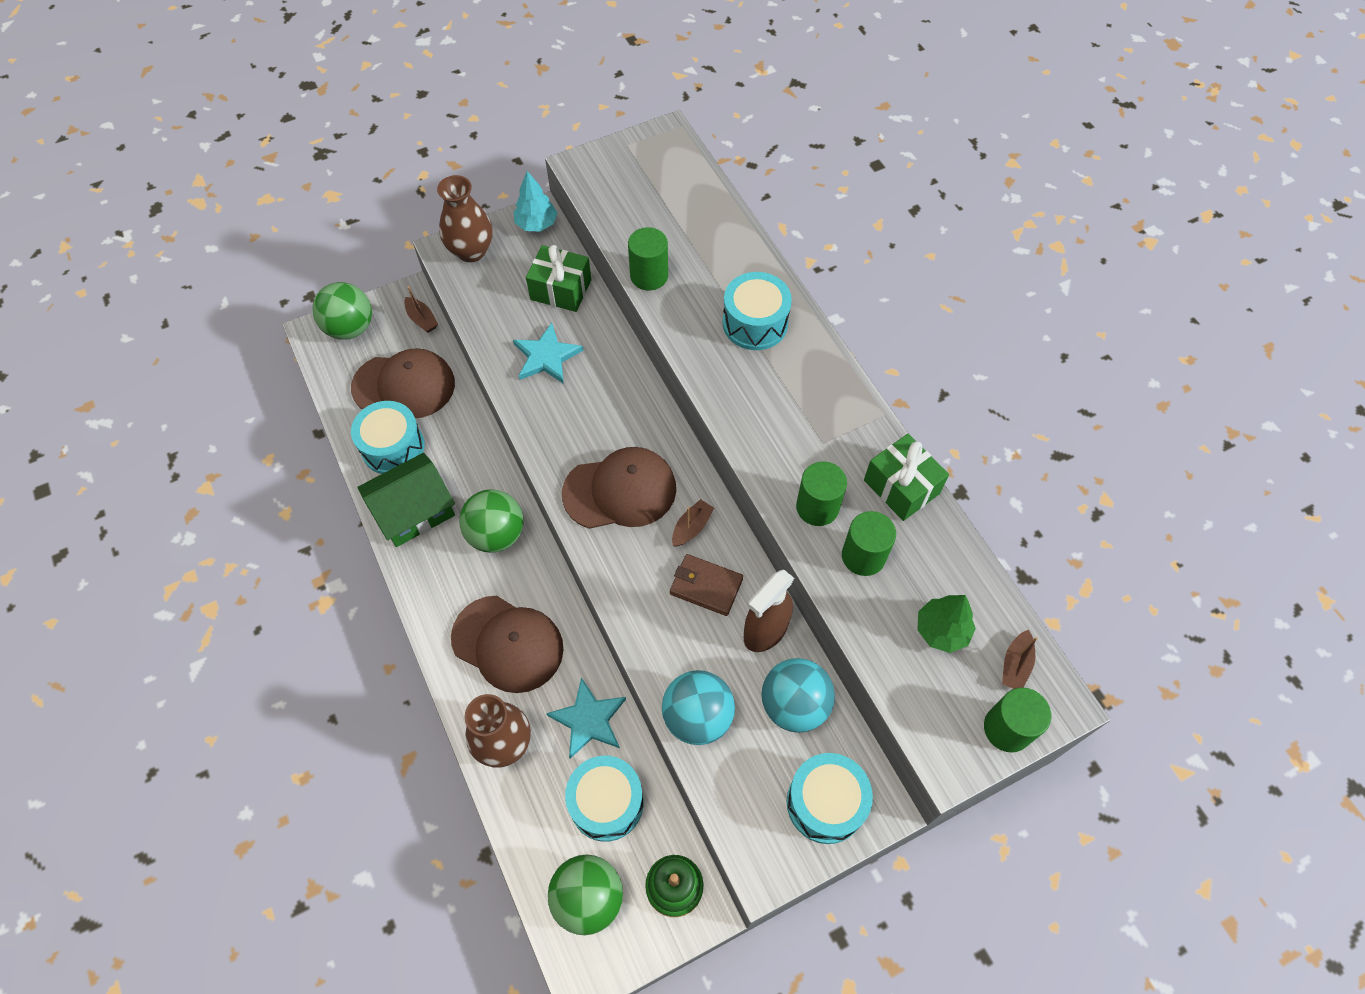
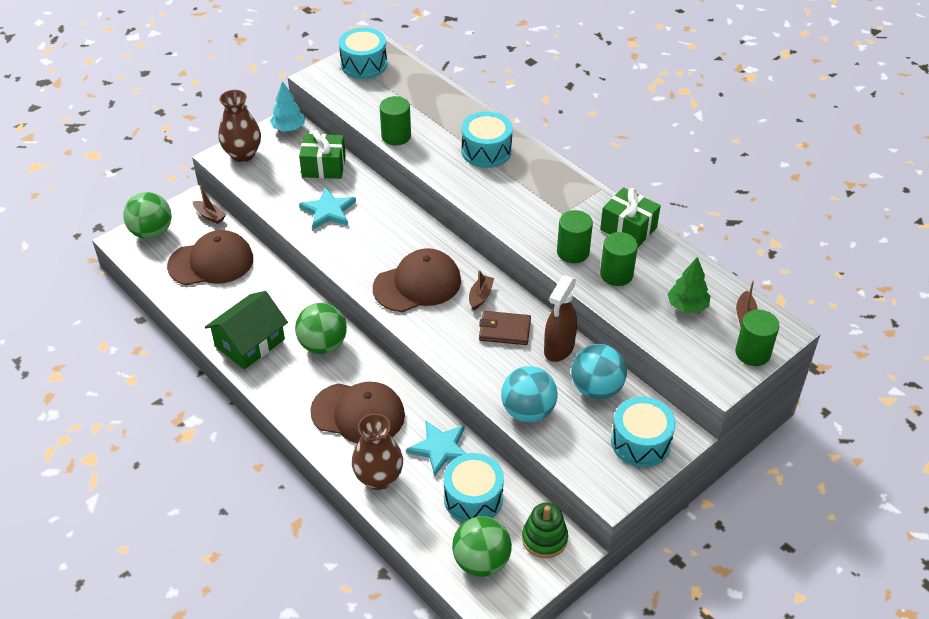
camera: 15 degrees left, 15 degrees down
turquoise drum [351,401,425,474] -> turquoise drum moved to [339,27,387,79]

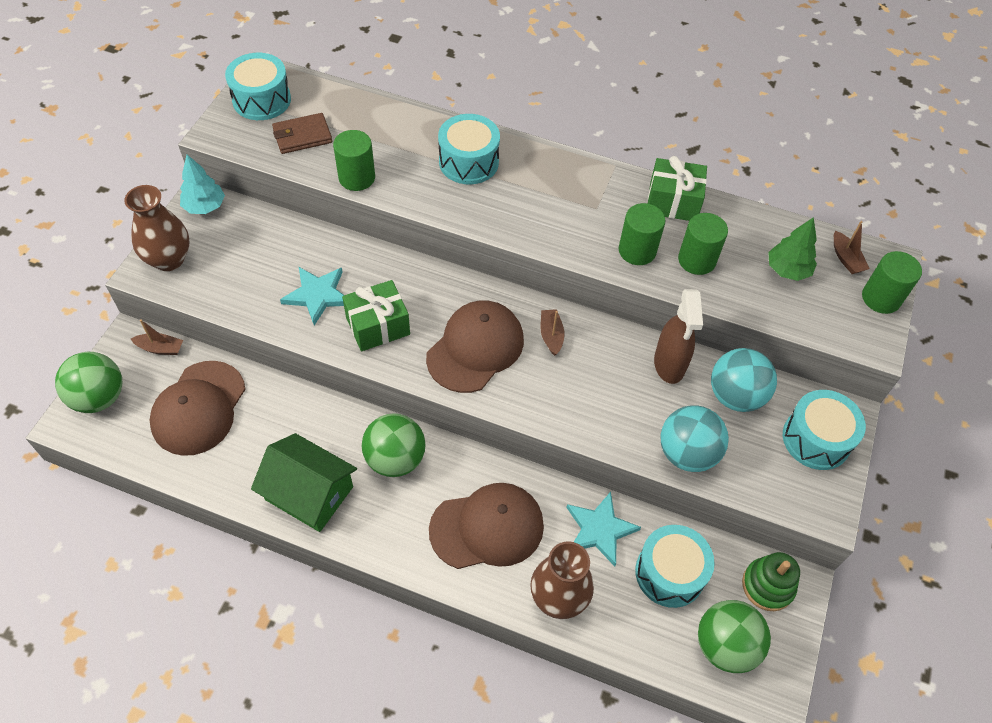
camera: 30 degrees left, 10 degrees up
brown cap [167,230,253,285] -> brown cap turned 150 degrees clockwise [149,361,246,456]
green house [205,291,288,369] -> green house turned 75 degrees counterclockwise [251,433,357,532]
green gift [299,130,346,179] -> green gift moved to [342,280,410,351]
brown wallet [479,311,531,345] -> brown wallet moved to [272,113,332,154]

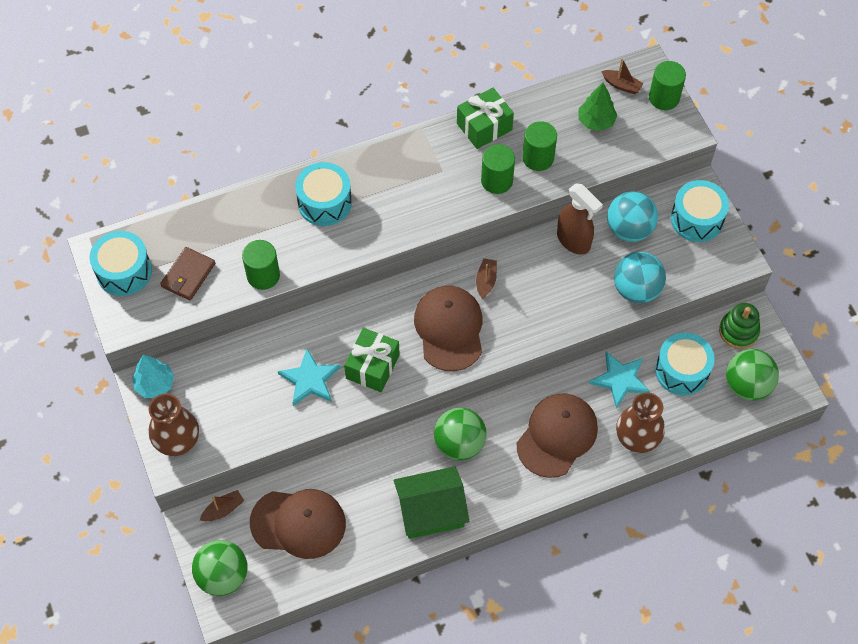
camera: 40 degrees left, 5 degrees up
brown cap [149,361,246,456] -> brown cap turned 60 degrees counterclockwise [250,489,346,559]
brown boat [540,309,565,356] -> brown boat turned 60 degrees clockwise [476,258,497,299]

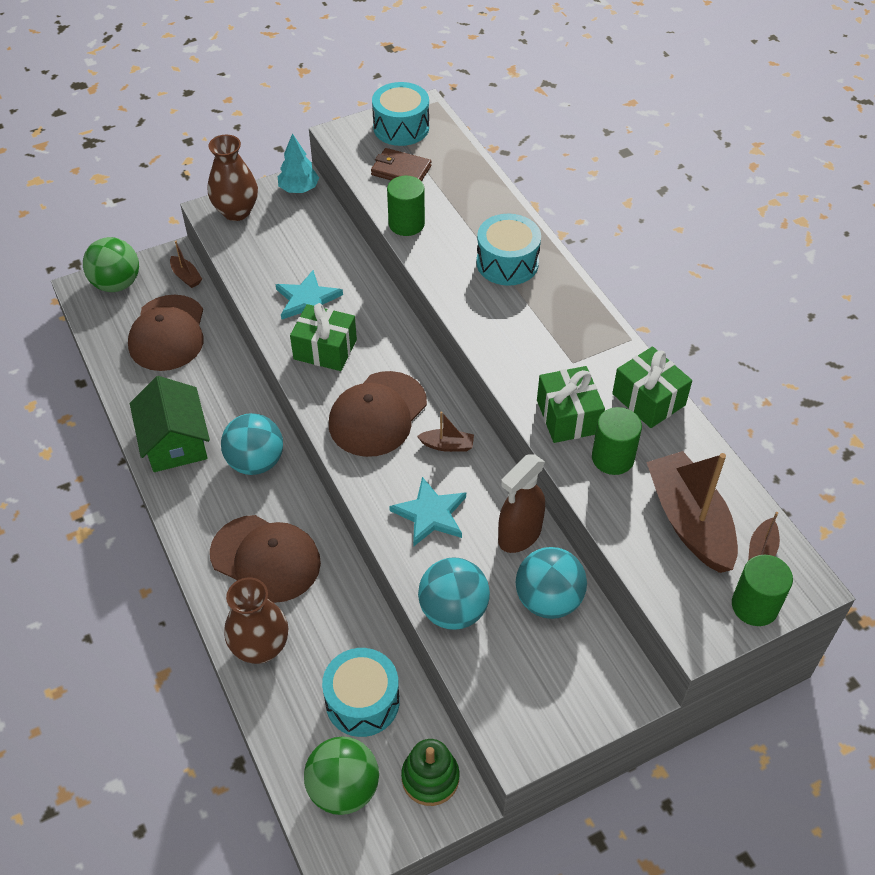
camera: 85 degrees right, 10 degrees down
brown cap [414,286,482,371] -> brown cap turned 135 degrees clockwise [329,371,427,457]
green ball [434,408,486,460] -> turquoise ball [221,413,283,475]
green cylinder [481,144,515,194] -> green gift [537,366,605,443]
green tree [578,83,617,131] -> brown boat [646,451,738,573]
turquoise star [589,352,650,409] -> turquoise star moved to [389,477,466,546]
turquoise drum [671,180,729,242] -> none

